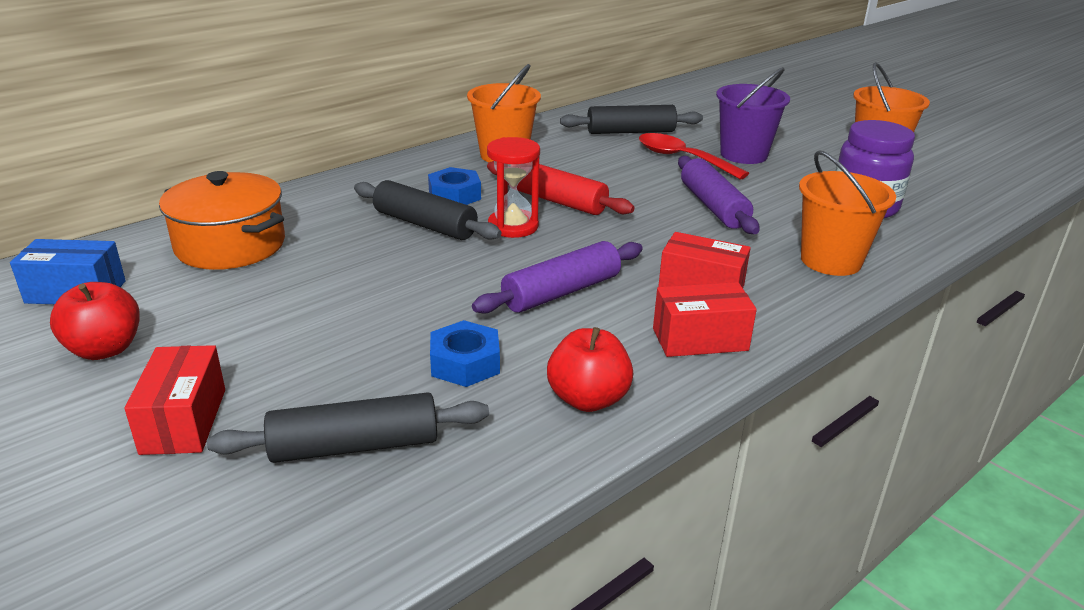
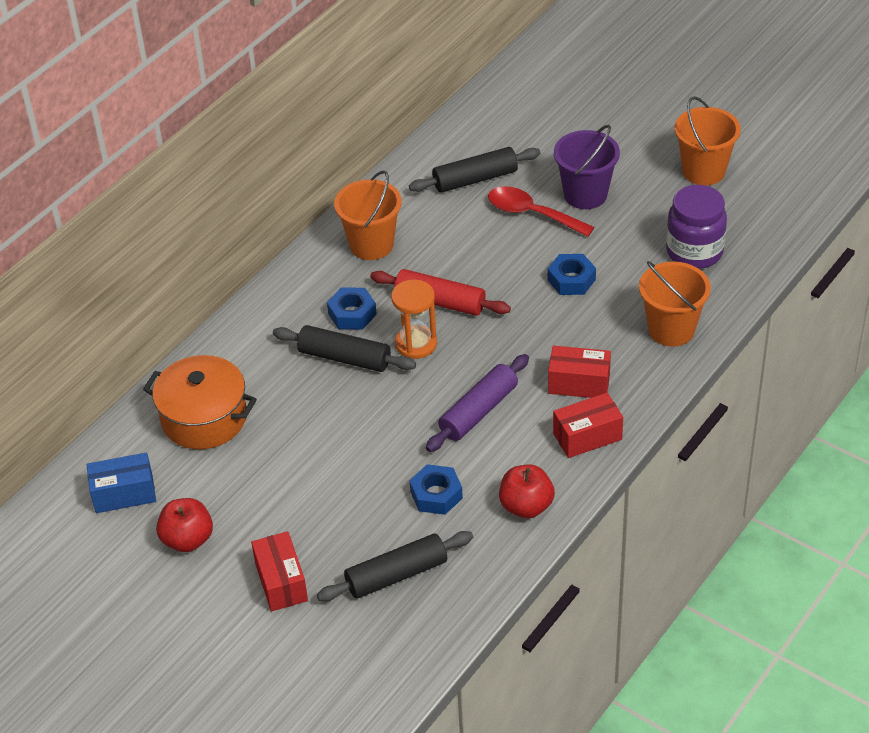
camera: 10 degrees left, 15 degrees up
red hourglass [487,137,540,238] -> orange hourglass [391,279,437,359]
purple rolling pin [678,156,759,234] -> blue nut [548,254,596,295]

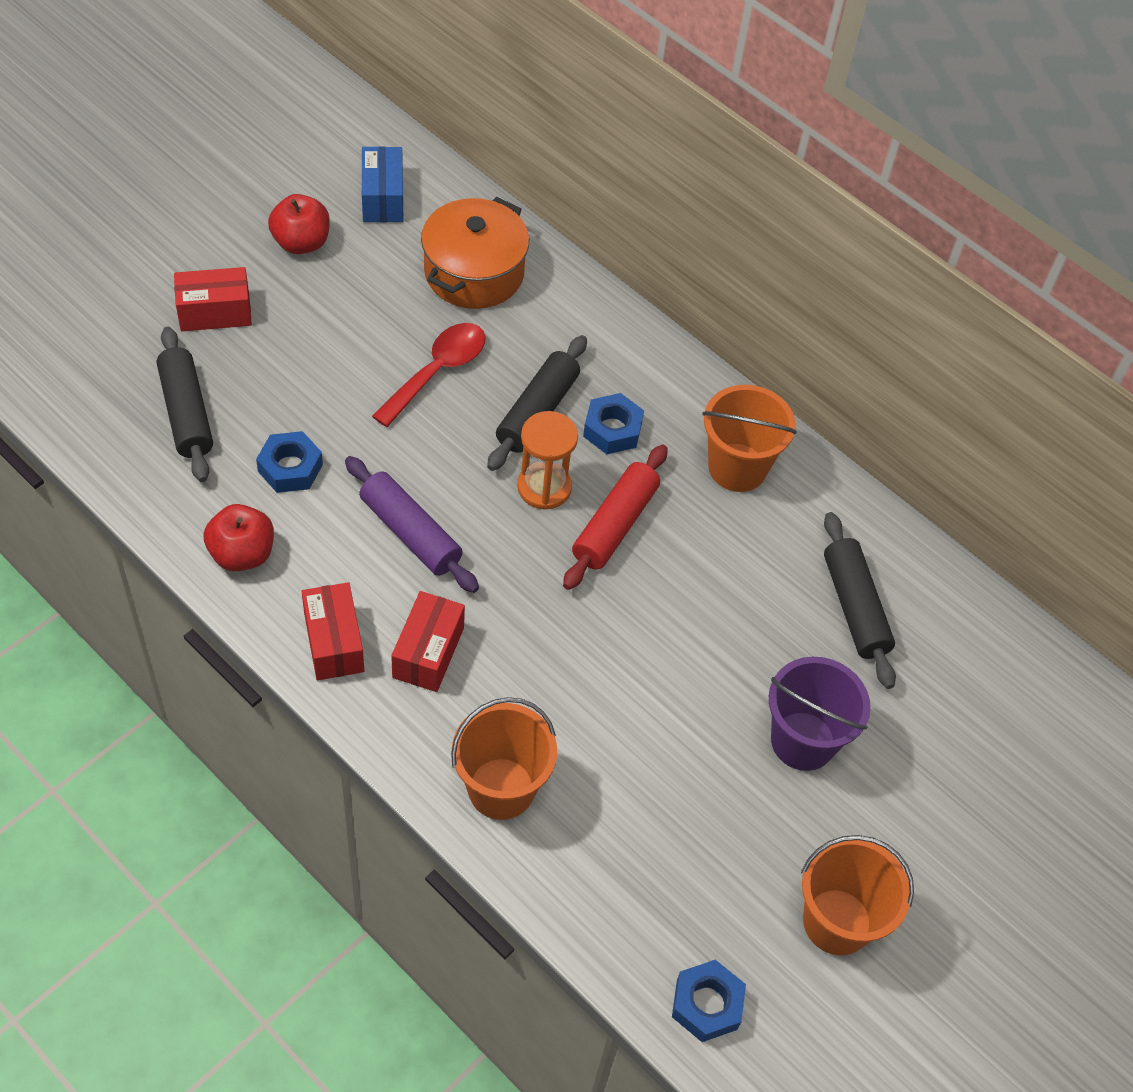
camera: 90 degrees right, 10 degrees up
red spoon [488,186,594,237] -> red spoon moved to [372,323,486,427]
blue nut [548,254,596,295] -> blue nut moved to [672,960,746,1042]
purple jar [666,185,727,269] -> none

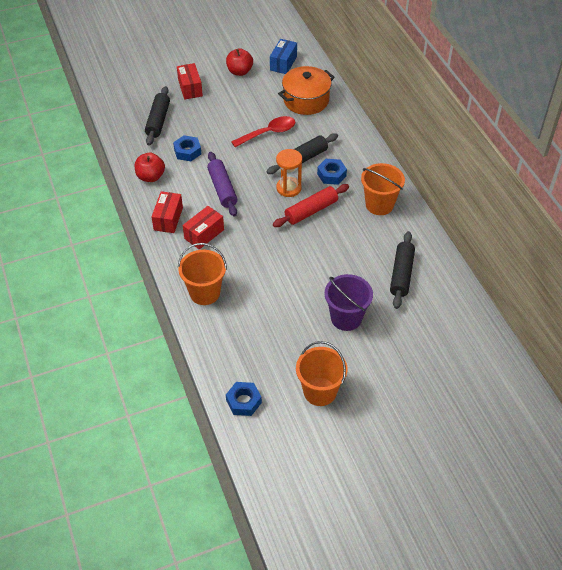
camera: 30 degrees right, 5 degrees down
red box [174,267,252,331] -> red box turned 60 degrees clockwise [177,63,203,100]

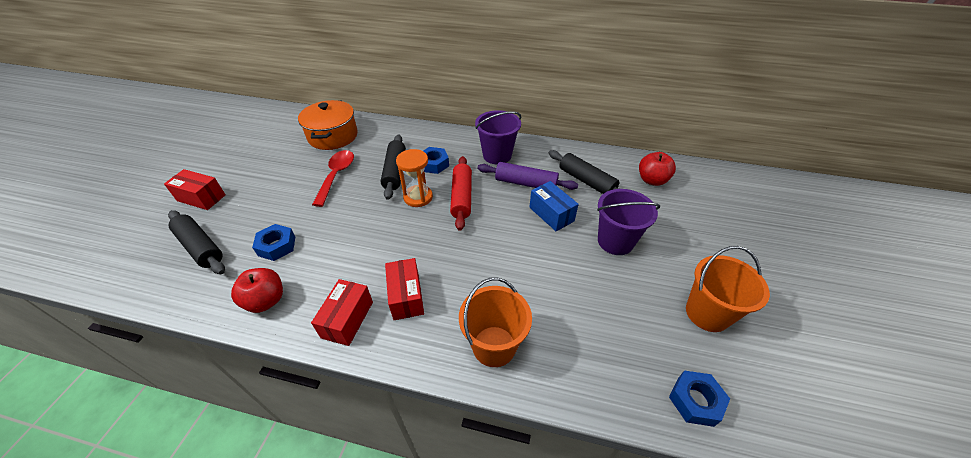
camera: 55 degrees left, 5 degrees down
red box [151,191,183,233] -> red box turned 60 degrees clockwise [311,279,373,346]
purple rolling pin [207,152,237,217] -> purple rolling pin moved to [478,162,578,190]
red apple [226,48,253,76] -> red apple moved to [639,152,676,186]
blue box [270,39,297,74] -> blue box moved to [529,181,579,231]
orange bucket [361,163,405,215] -> purple bucket [475,110,521,164]

